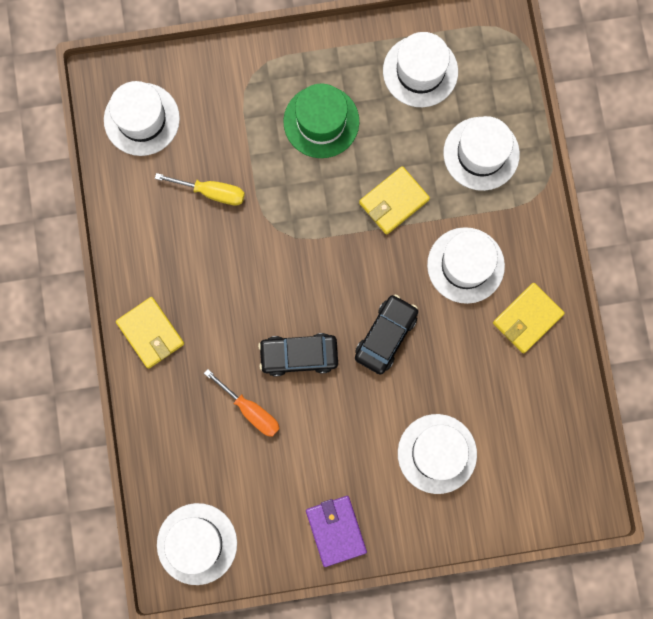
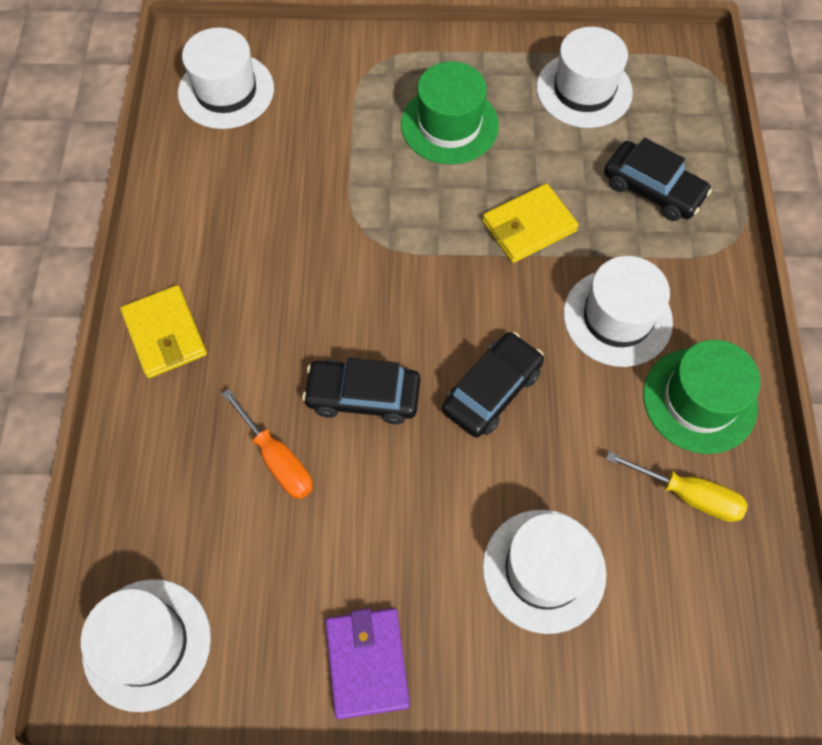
camera: 10 degrees right, 15 degrees down
yellow screwdriver [155,173,245,206] -> yellow screwdriver moved to [606,451,748,522]
white hat [443,116,520,191] -> black car [604,137,712,221]
yellow wallet [493,283,565,353] -> green hat [643,340,760,454]

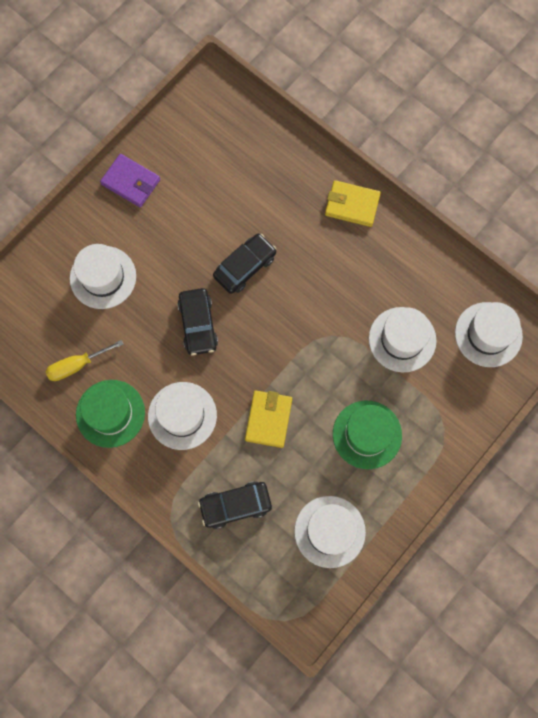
camera: 130 degrees right, 10 degrees up
white hat [81,579,211,712] -> white hat moved to [369,307,437,372]
orange screwdriver [222,389,313,499] -> none

